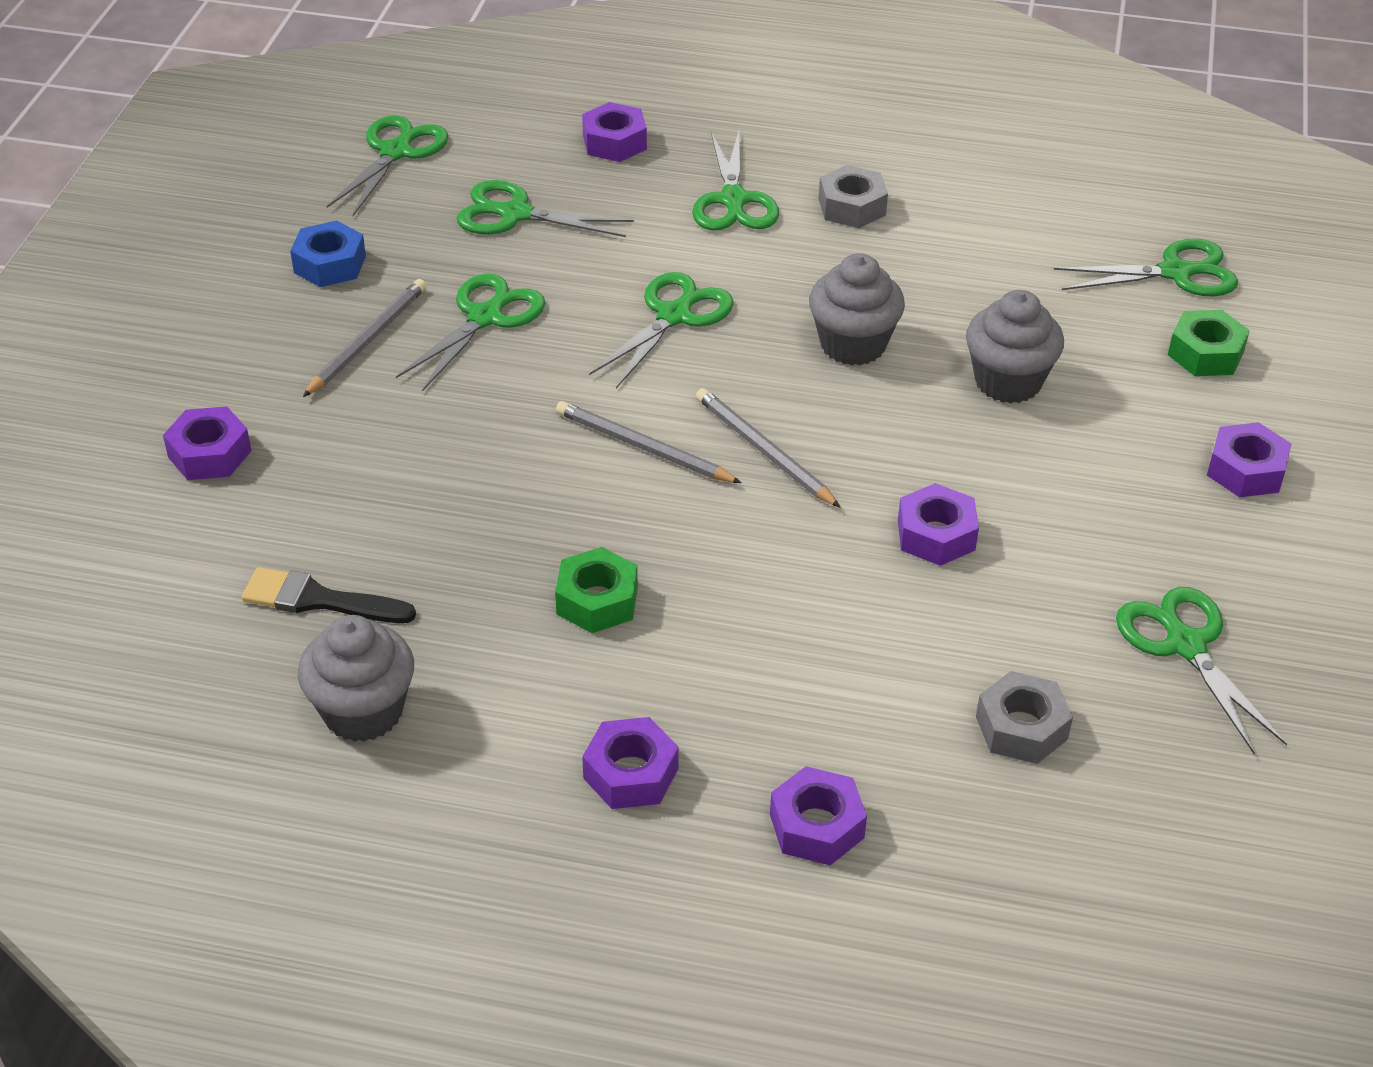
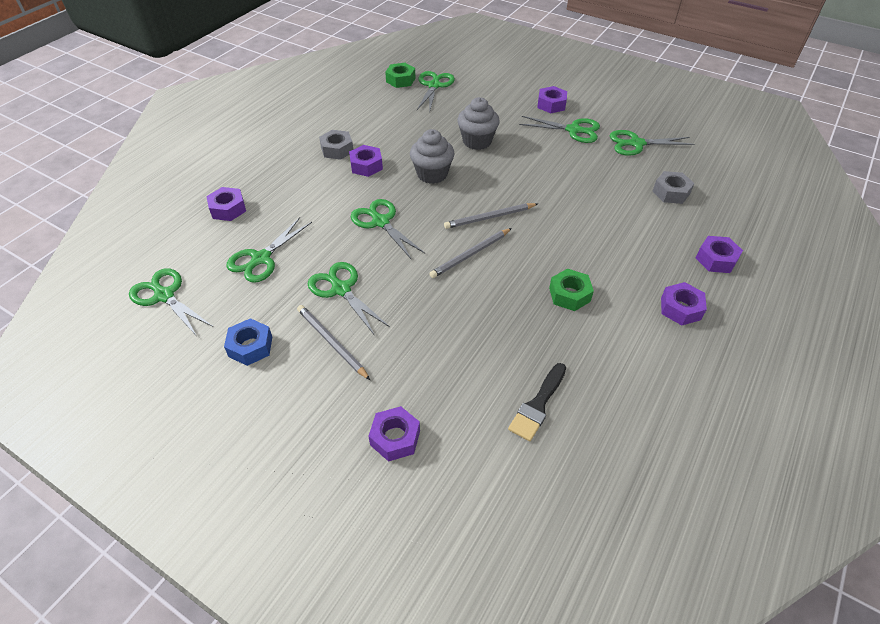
camera: 70 degrees left, 5 degrees up
grey cupcake [298,615,414,742] -> none
green scissors [692,131,779,230] -> green scissors moved to [519,116,600,143]
purple nut [898,483,979,566] -> purple nut moved to [349,145,383,177]
green nut [1168,310,1250,376] -> green nut moved to [385,63,415,88]

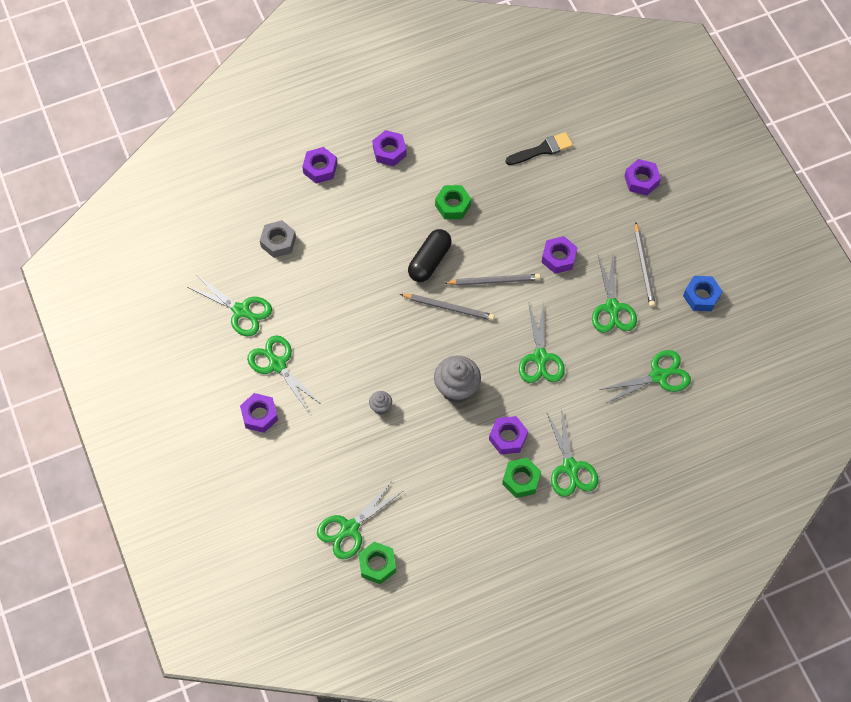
camera: 145 degrees left, 15 degrees up
green scissors [129,268,213,335] -> green scissors moved to [546,407,598,497]
purple nut [206,187,246,221] -> purple nut moved to [541,236,578,274]
grey nut [319,130,353,160] -> green nut [502,458,541,498]
grey cupcake [457,97,500,150] -> grey cupcake [369,391,392,414], size x0.50
none -> black capsule [408,229,452,282]

